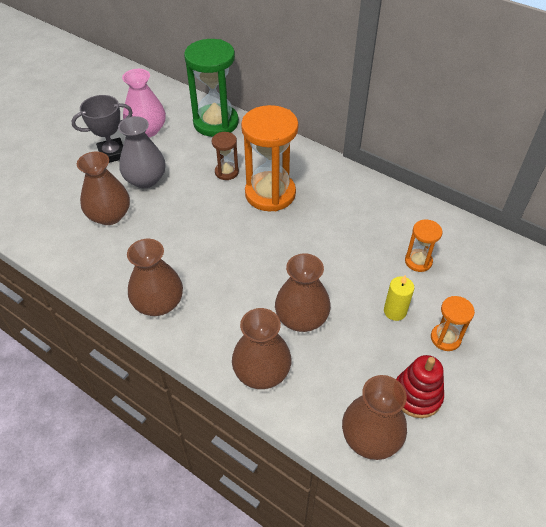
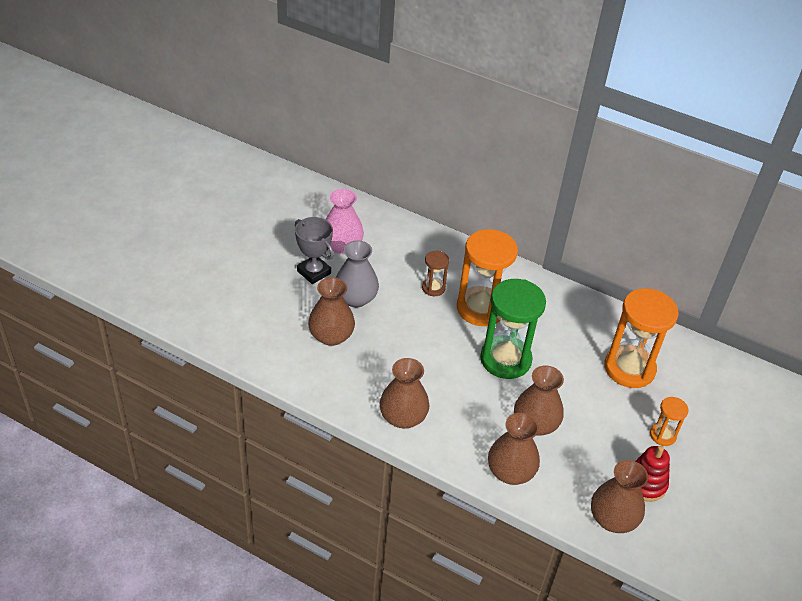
camera: 10 degrees left, 5 degrees down
grey trophy [71,95,133,163] -> grey trophy turned 75 degrees clockwise [295,217,334,284]
green hourglass [184,39,239,137] -> green hourglass moved to [480,279,546,379]
yellow candle [384,275,414,321] -> none
orange hourglass [405,220,442,272] -> orange hourglass [604,288,679,388], size x2.05

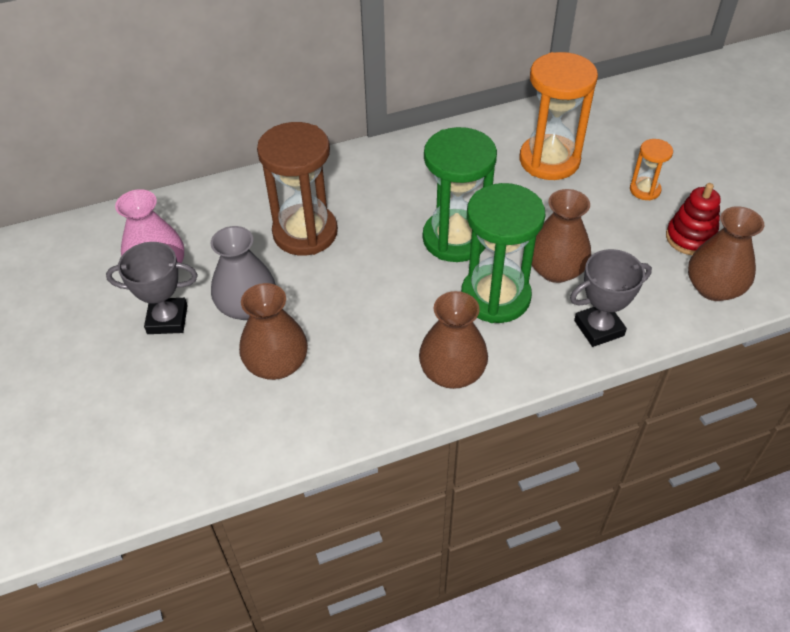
camera: 45 degrees left, 5 degrees up
brown hourglass [422,251,449,296] -> brown hourglass [257,122,338,256], size x2.05
orange hourglass [457,229,518,326] -> none
brown vase [488,413,540,485] -> grey trophy [570,249,652,347]
none -> green hourglass [461,183,545,323]

